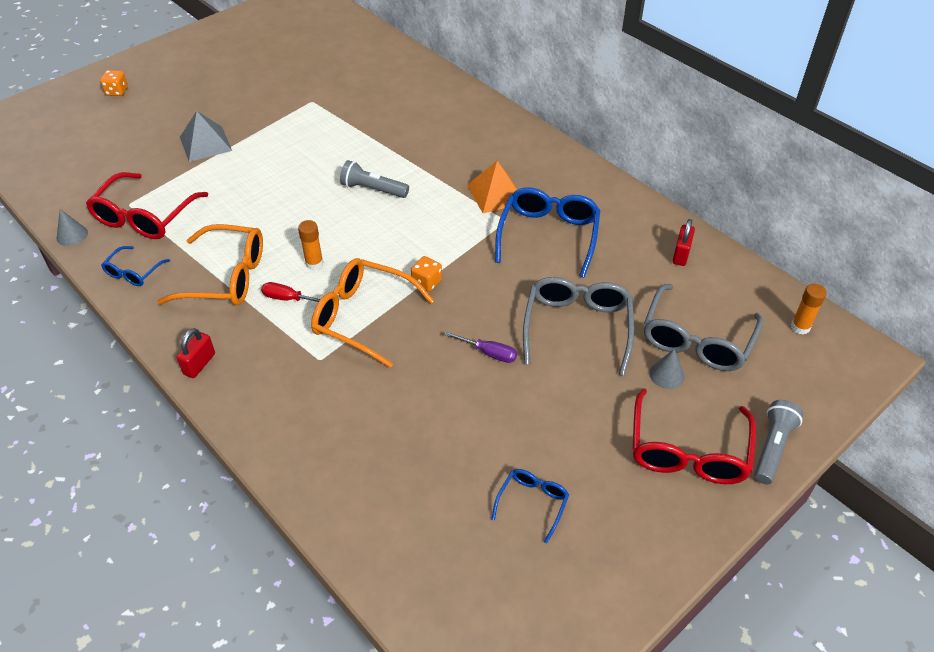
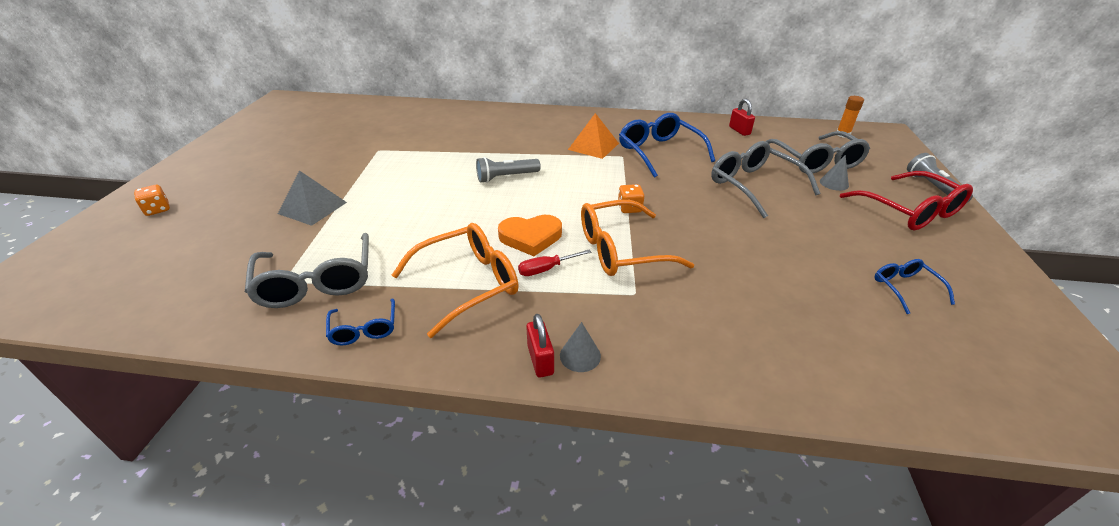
camera: 40 degrees left, 10 degrees down
grey cone [57,209,88,246] -> grey cone moved to [560,322,601,372]
red glasses [86,172,208,239] -> grey glasses [245,233,369,308]
orange glue stick [298,220,323,270] -> orange heart [498,215,562,256]
purple screwdriver [444,331,517,363] -> none

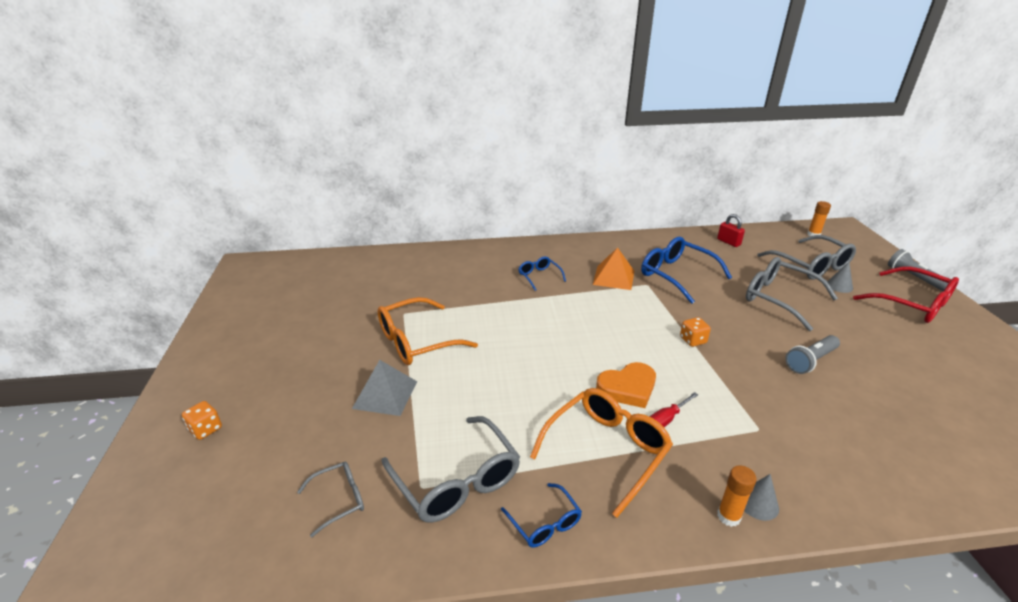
camera: 15 degrees left, 5 degrees down
grey flashlight [476,157,541,183] -> grey flashlight moved to [785,335,840,374]
red padlock [526,314,554,378] -> orange glue stick [717,465,757,527]
orange glasses [581,200,694,276] -> orange glasses moved to [378,297,478,365]
blue glasses [874,259,955,314] -> blue glasses moved to [519,257,566,291]
none -> grey glasses [297,461,364,538]

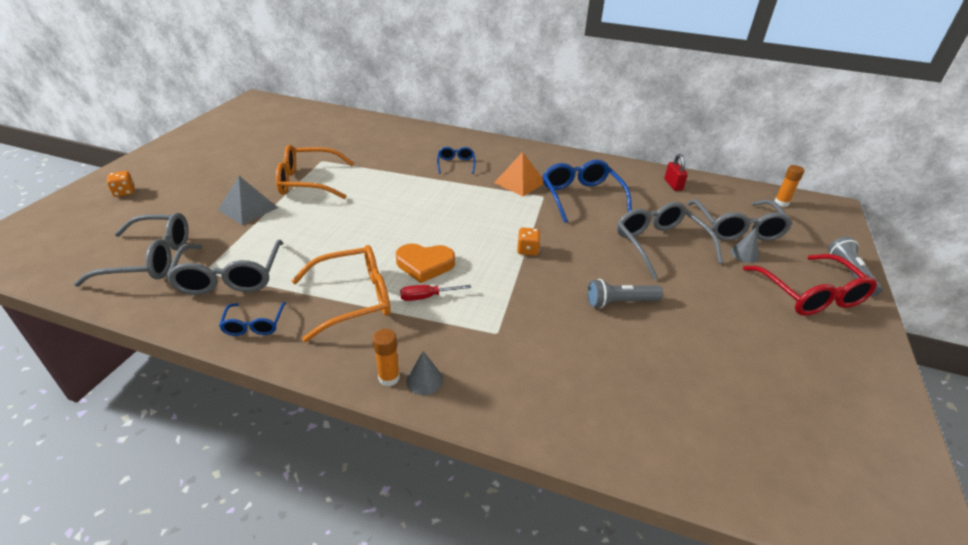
camera: 25 degrees right, 5 degrees up
grey glasses [297,461,364,538] -> grey glasses [74,213,189,287], size x1.90

